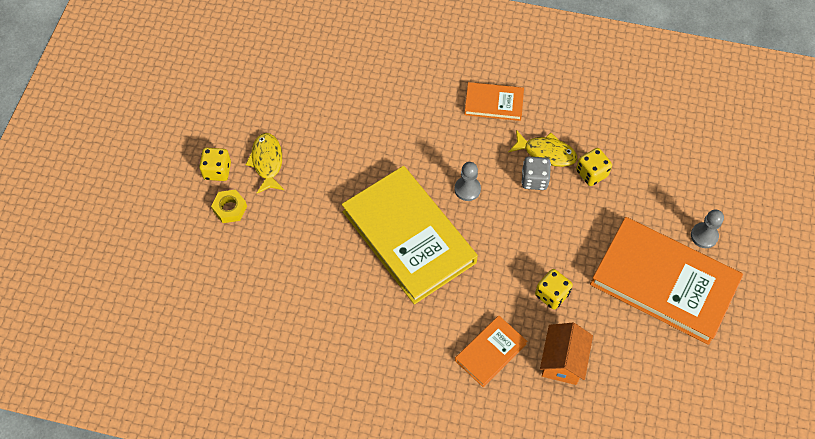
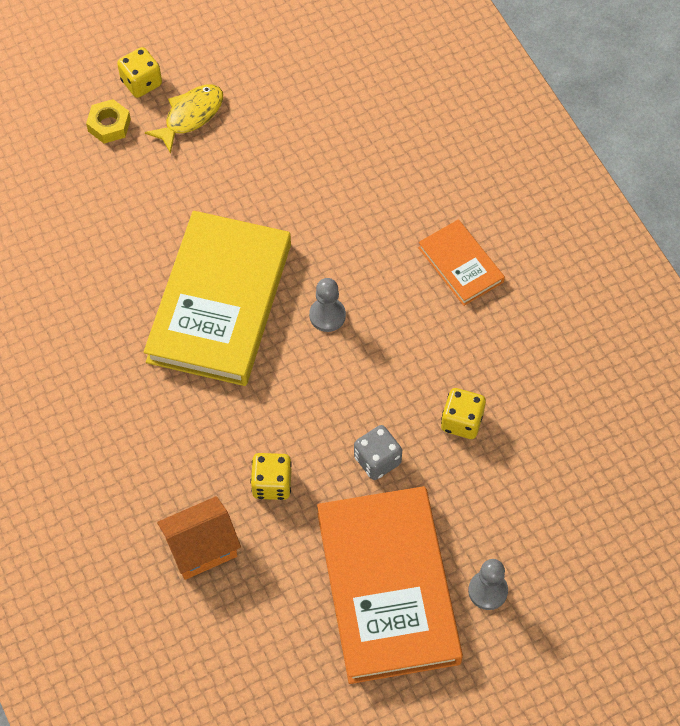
camera: 50 degrees right, 0 degrees up
orange book [455,316,527,387] -> none
yellow fish [508,130,577,167] -> none
grey dice [522,156,551,190] -> grey dice moved to [354,425,402,480]

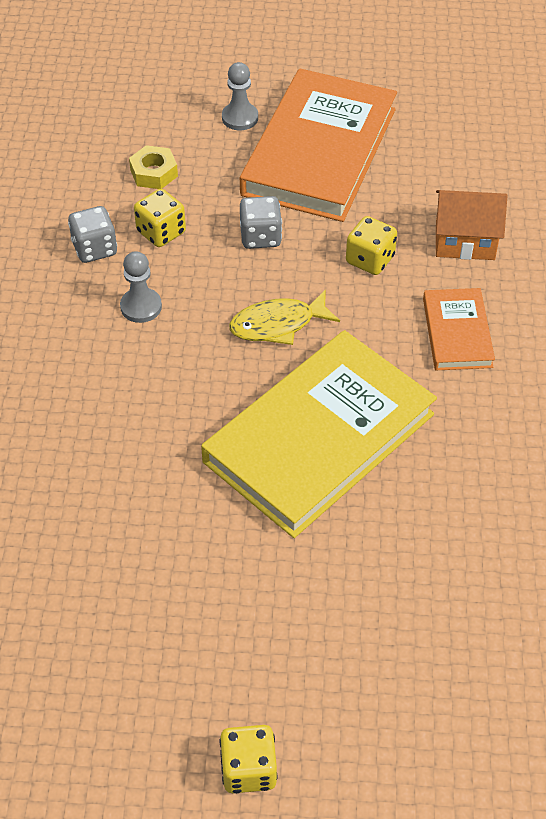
camera: 150 degrees left, 10 degrees down
yellow nut [86,99,131,144] -> yellow nut moved to [129,145,178,189]
yellow fish [145,85,223,154] -> yellow fish moved to [229,289,340,345]
grey pawn [309,278,346,332] -> grey pawn moved to [120,251,162,323]
orange book [418,219,505,306] -> orange book moved to [423,288,495,370]
none -> grey dice [68,206,117,263]

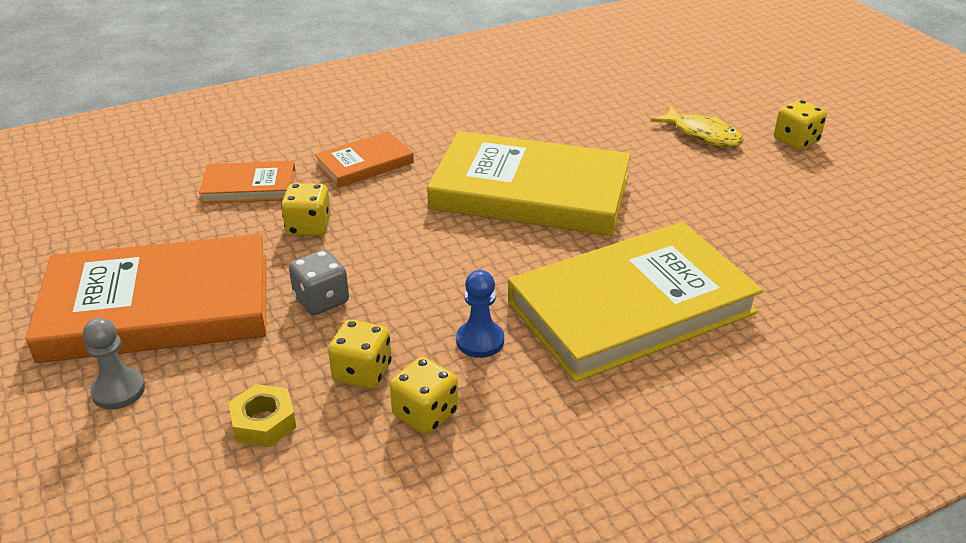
camera: 120 degrees left, 15 degrees down
grey dice [68,206,117,263] -> yellow dice [390,357,458,435]
grey pawn [120,251,162,323] -> blue pawn [456,270,504,358]
yellow fish [229,289,340,345] -> yellow fish moved to [650,106,744,147]
orange house [436,190,507,260] -> orange book [199,161,296,204]
none -> yellow book [508,222,763,382]

